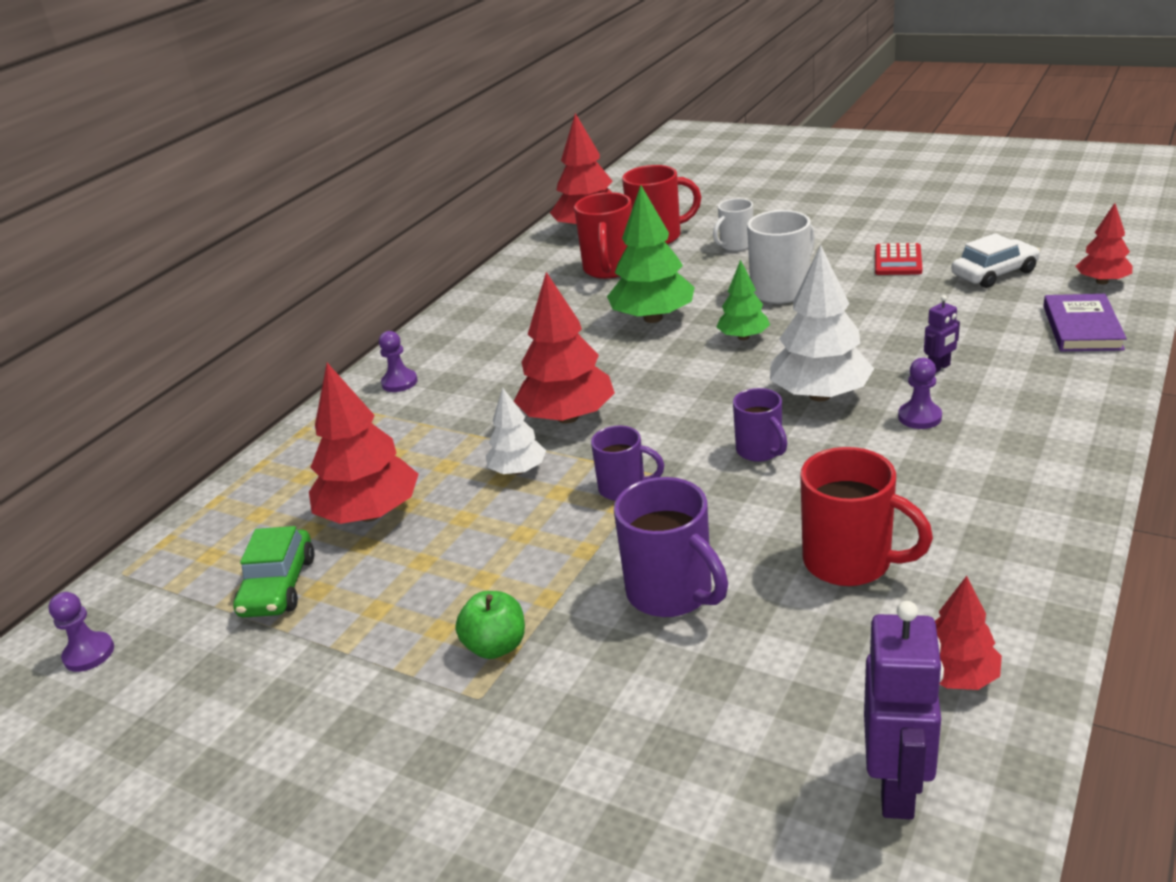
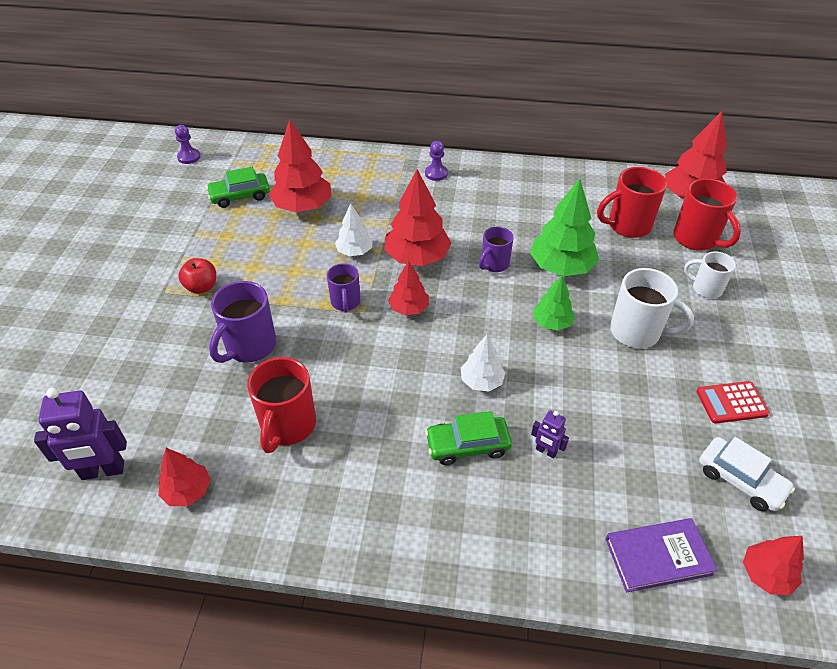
camera: 65 degrees right, 15 degrees up
green apple [455,591,525,659] -> red apple [178,258,216,294]
purple mug [733,388,787,462] -> purple mug moved to [479,227,514,272]
white tree [770,245,874,401] -> white tree [461,335,505,391], size x0.58
purple pawn [898,358,942,429] -> green car [425,411,512,465]
none -> red tree [388,260,429,315]

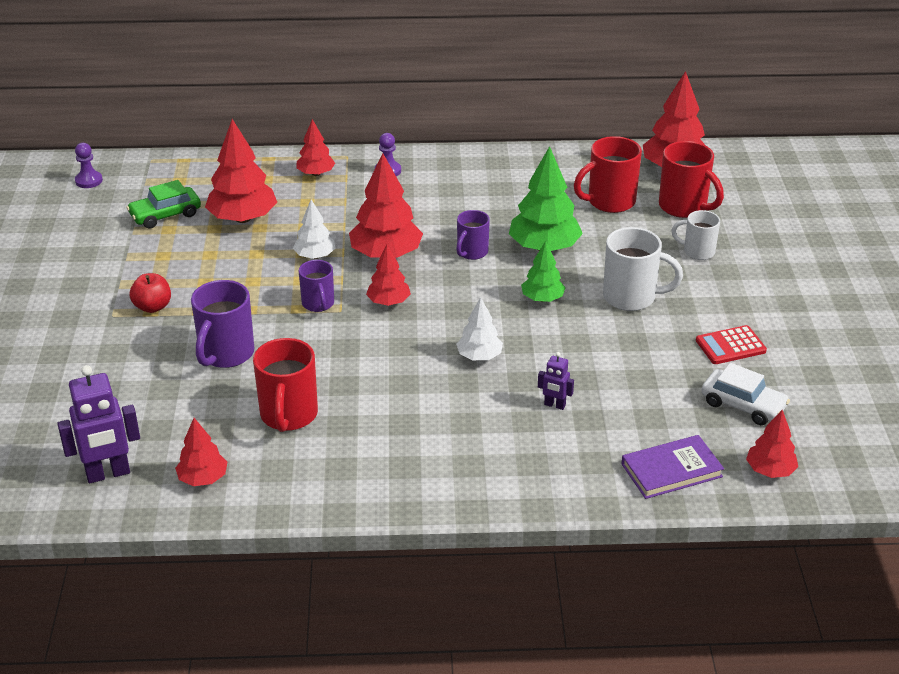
camera: 10 degrees left, 10 degrees down
green car [425,411,512,465] -> none
none -> red tree [297,119,335,176]

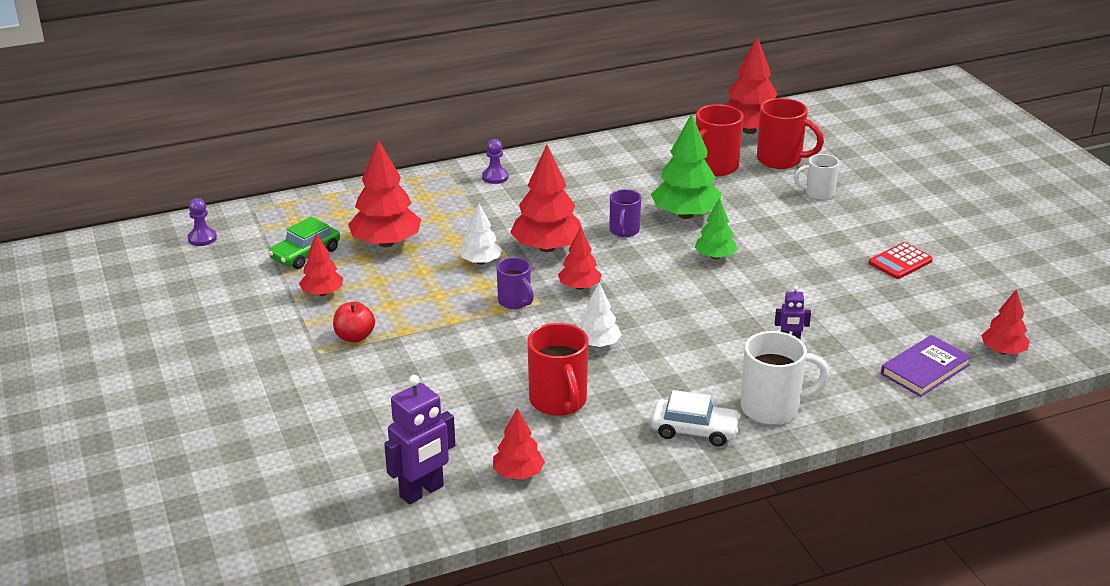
camera: 20 degrees left, 5 degrees down
purple mug [191,280,254,368] -> none
red tree [297,119,335,176] -> red tree moved to [299,233,343,296]
white tree [456,297,503,360] -> white tree moved to [578,282,622,347]
white mug [603,227,683,311] -> white mug moved to [740,331,829,425]
white car [701,363,790,425] -> white car moved to [651,390,741,446]

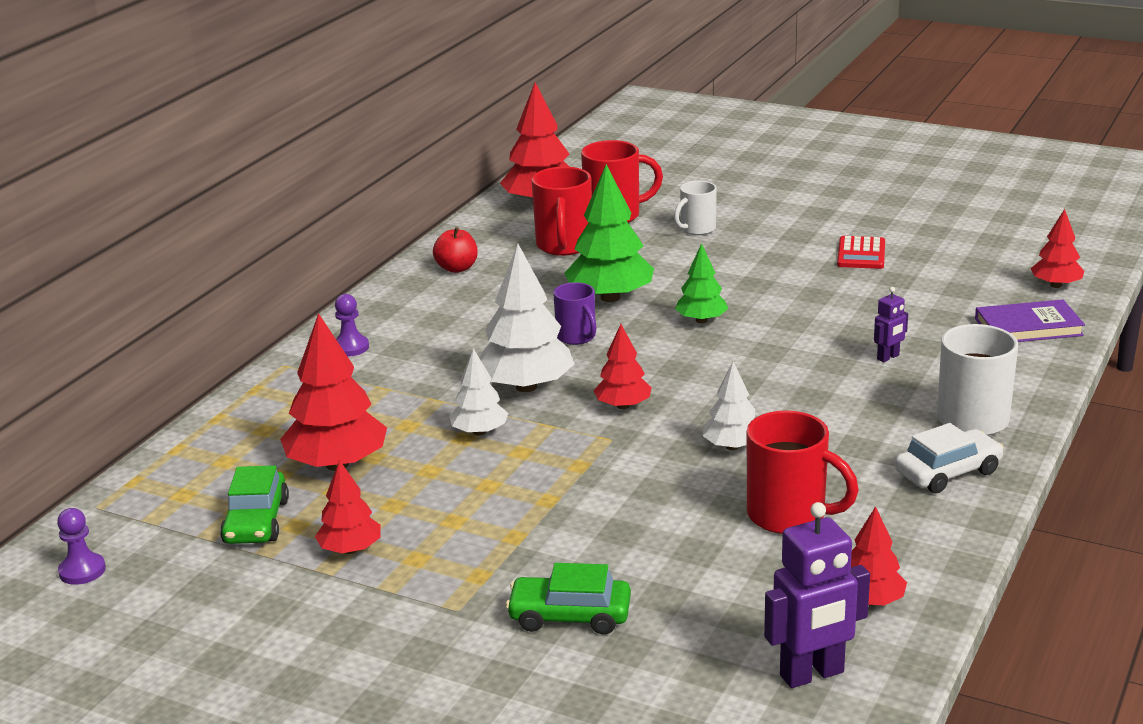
camera: 40 degrees left, 5 degrees down
red apple [333,302,375,343] -> red apple moved to [433,227,478,273]
purple robot [384,375,455,505] -> purple robot turned 60 degrees clockwise [764,502,870,688]
purple mug [496,257,534,309] -> none
red tree [510,145,584,252] -> white tree [480,244,575,392]
purple book [881,335,972,397] -> purple book turned 75 degrees clockwise [975,299,1085,342]
none -> green car [506,563,631,635]

